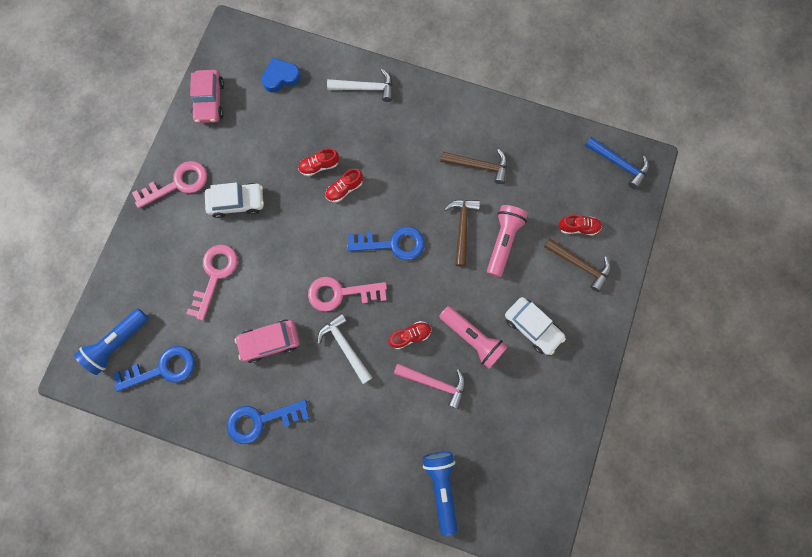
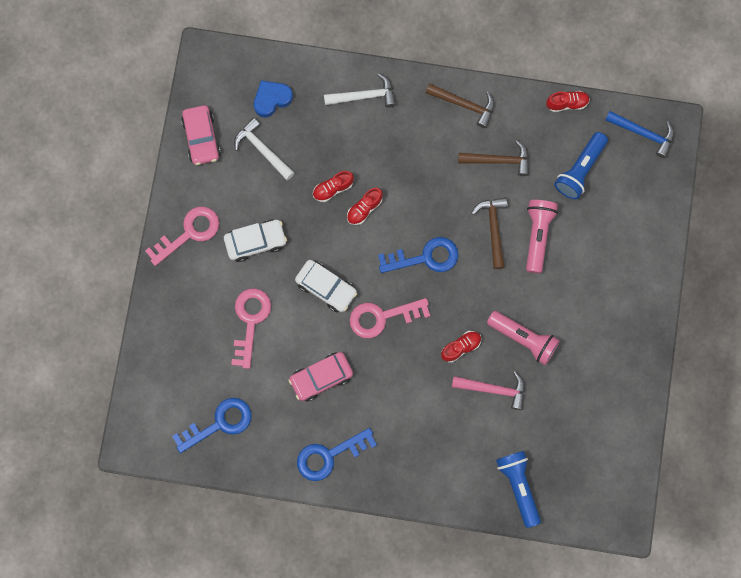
camera: 10 degrees left, 0 degrees up
blue flashlight [74,308,149,375] -> blue flashlight moved to [554,132,608,199]
white hammer [317,313,373,384] -> white hammer moved to [234,118,294,180]
white car [505,297,566,355] -> white car moved to [295,260,357,312]
brown hammer [544,238,611,292] -> brown hammer moved to [426,83,495,128]
red shoe [558,214,602,235] -> red shoe moved to [546,91,590,112]

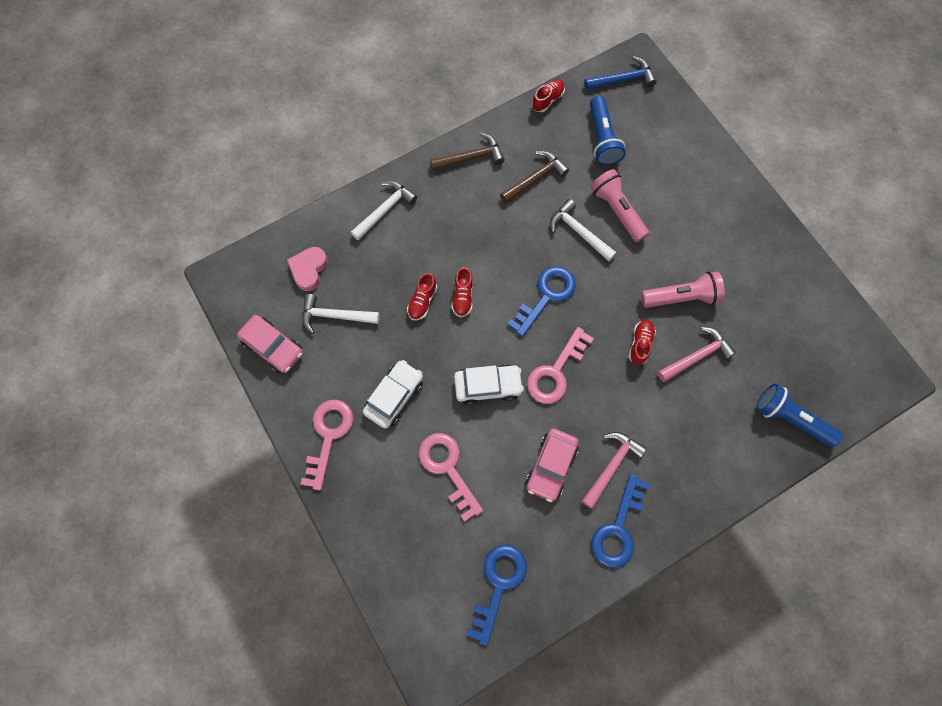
camera: 40 degrees left, 5 degrees down
blue heart [254,80,293,118] -> pink heart [287,247,328,291]
brown hammer [472,197,508,269] -> white hammer [550,199,616,261]
none -> pink hammer [582,432,647,509]

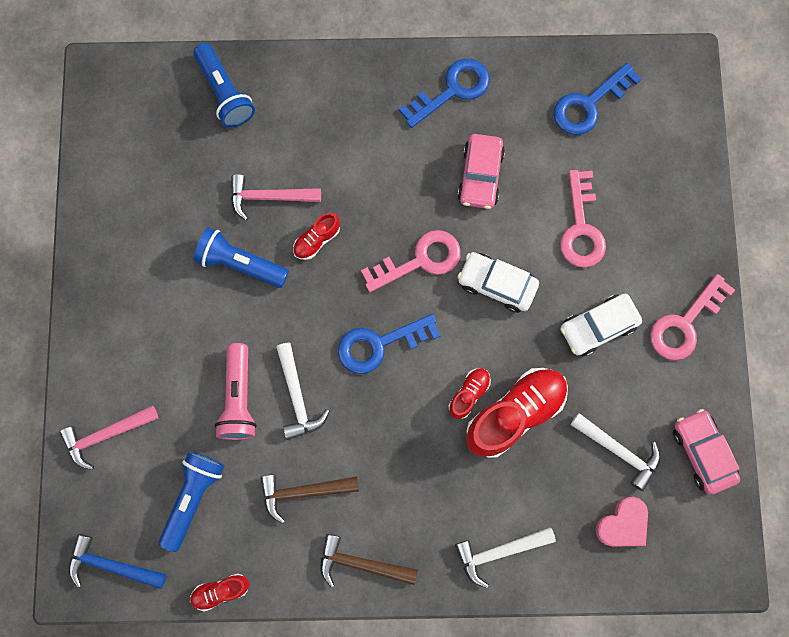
camera: 150 degrees left, 5 degrees up
red shoe [407,273,437,320] -> red shoe [466,368,568,458], size x2.02
pink car [526,428,579,502] -> pink car turned 135 degrees clockwise [458,134,505,209]
pink hammer [582,432,647,509] -> pink hammer moved to [59,405,158,470]
pink flashlight [641,271,725,308] -> blue flashlight [193,227,289,288]

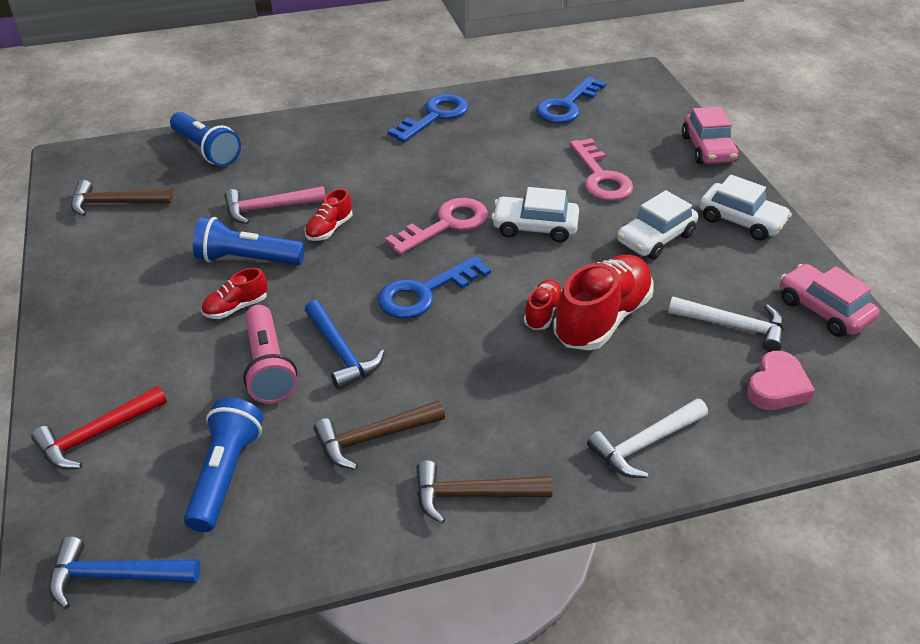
camera: 15 degrees left, 35 degrees down
pink hammer [59,405,158,470] -> red hammer [31,386,167,469]
red shoe [190,574,249,612] -> red shoe moved to [201,268,268,319]
white hammer [276,342,330,440] -> blue hammer [305,300,385,390]
pink car [458,134,505,209] -> pink car moved to [682,107,739,164]
pink key [650,274,735,360] -> white car [699,175,792,241]
none -> brown hammer [71,180,173,216]

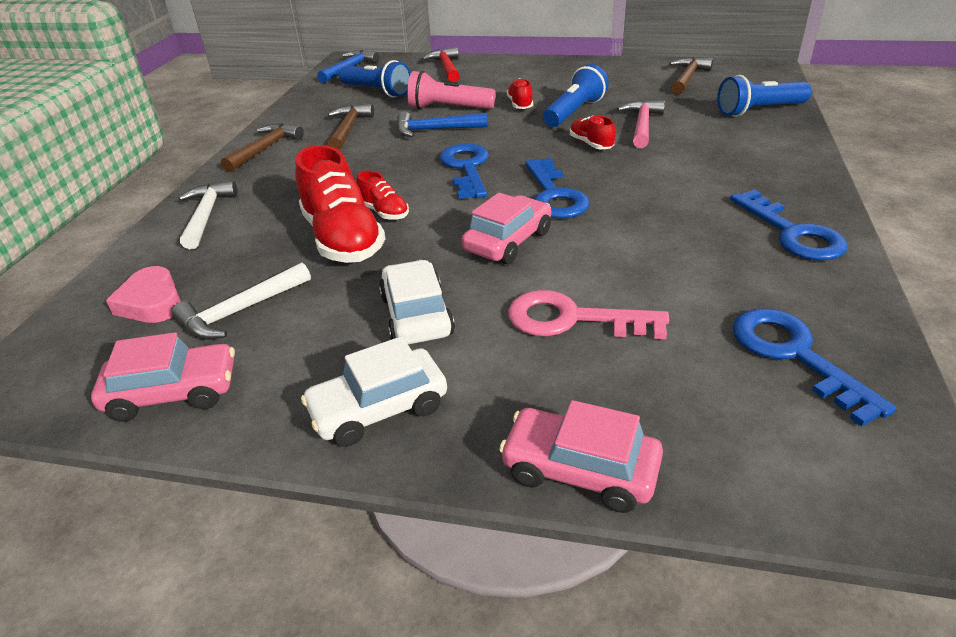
camera: 120 degrees right, 5 degrees down
pink key [385,198,488,254] -> blue key [525,158,589,219]
white car [491,187,579,243] -> pink car [462,193,551,264]

